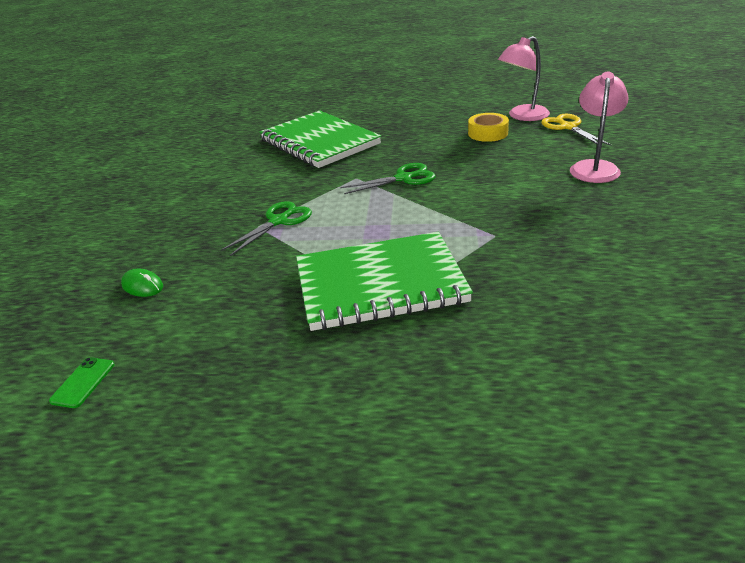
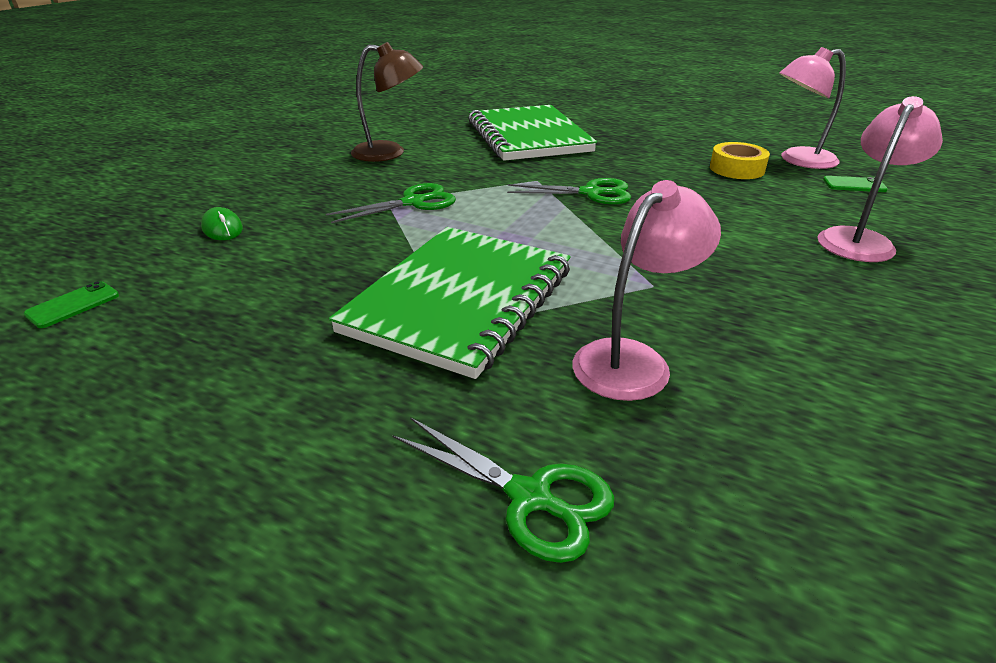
camera: 20 degrees right, 0 degrees up
green notebook [296,232,473,331] -> green notebook turned 75 degrees counterclockwise [329,227,571,379]
yellow scissors [541,114,611,146] -> green phone [823,176,888,192]
none -> brown lamp [351,42,423,162]
none -> green scissors [393,417,614,563]
none -> pink lamp [572,180,721,401]

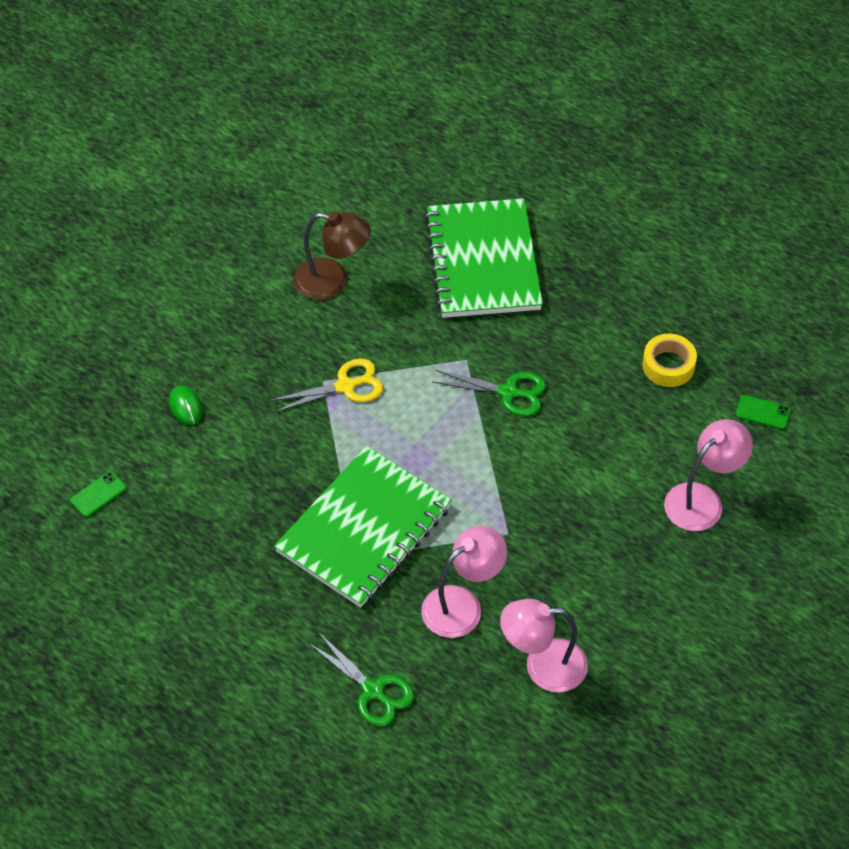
camera: 10 degrees right, 20 degrees up
green scissors [326,183,456,223] -> yellow scissors [270,359,383,413]
pink lamp [779,47,846,169] -> pink lamp moved to [500,599,588,693]

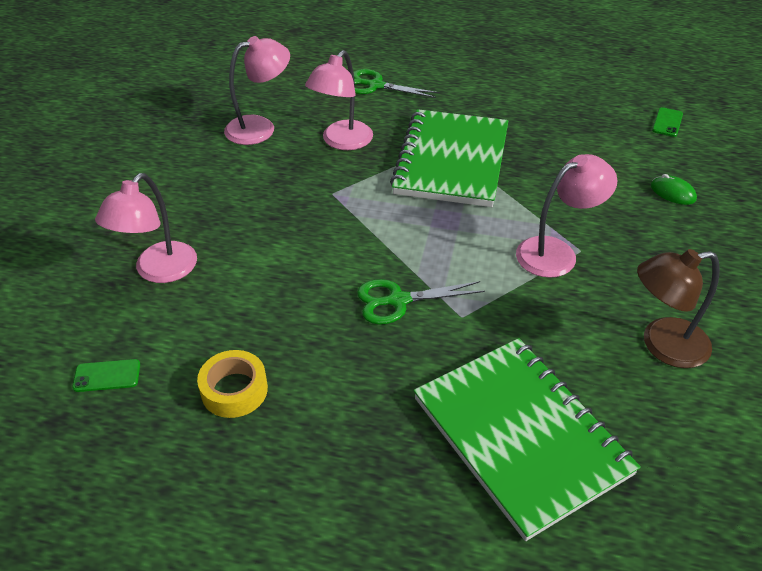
camera: 155 degrees right, 10 degrees down
yellow scissors [270,359,383,413] -> pink lamp [516,154,618,278]

